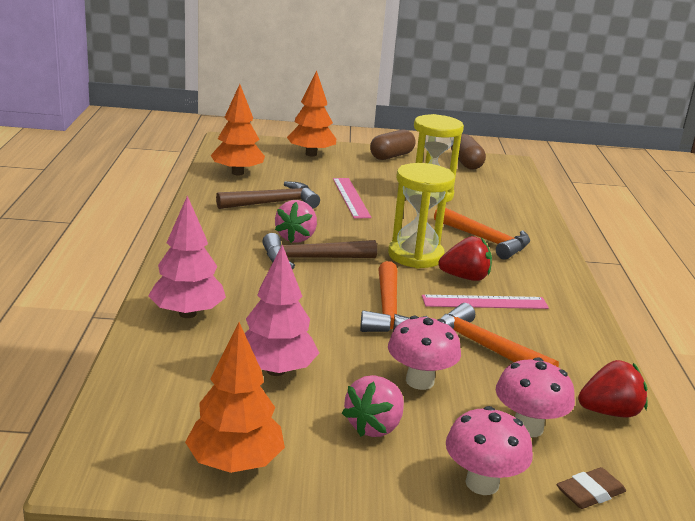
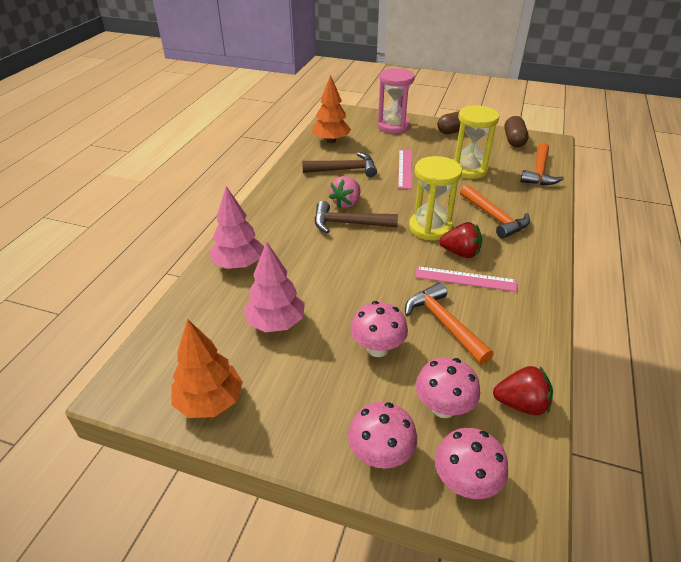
camera: 20 degrees right, 15 degrees up
orange tree [287,70,336,156] -> pink hourglass [377,68,415,133]
pink strawberry [342,375,404,437] -> none
orange hammer [360,261,429,332] -> orange hammer moved to [520,143,564,185]
brown eraser [556,467,626,509] -> pink mushroom [435,428,508,499]

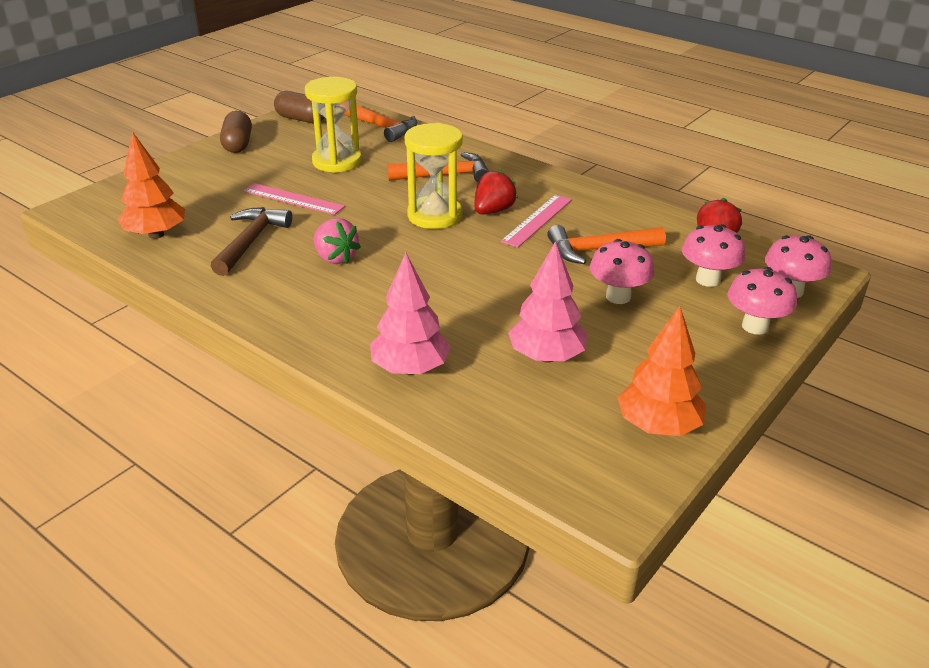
camera: 70 degrees left, 5 degrees down
brown hammer [315,201,398,233] -> none
pink hourglass [377,68,415,133] -> none

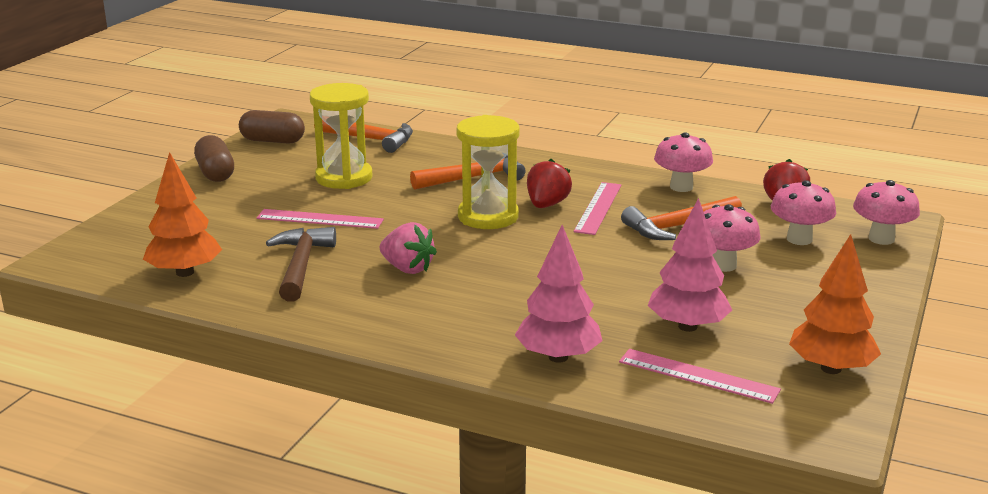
camera: 15 degrees left, 10 degrees down
pink mushroom [728,267,797,335] -> pink mushroom moved to [654,132,713,192]
none -> pink ruler [619,349,781,404]

